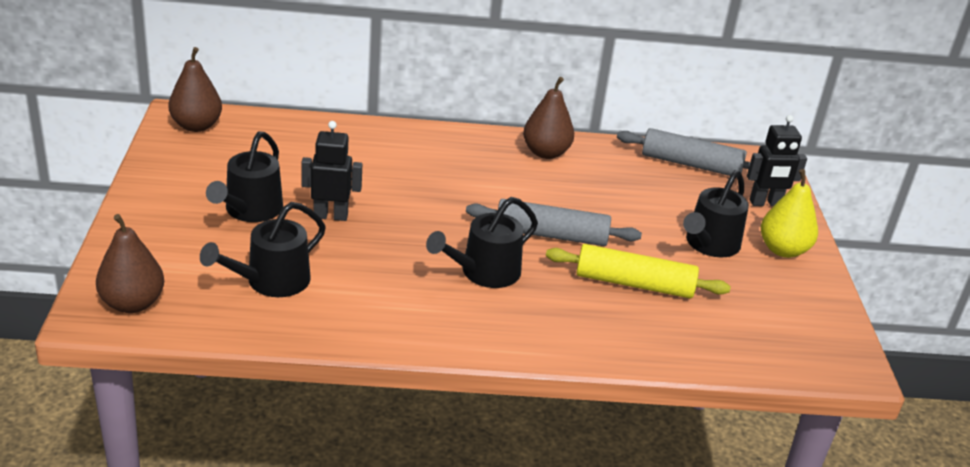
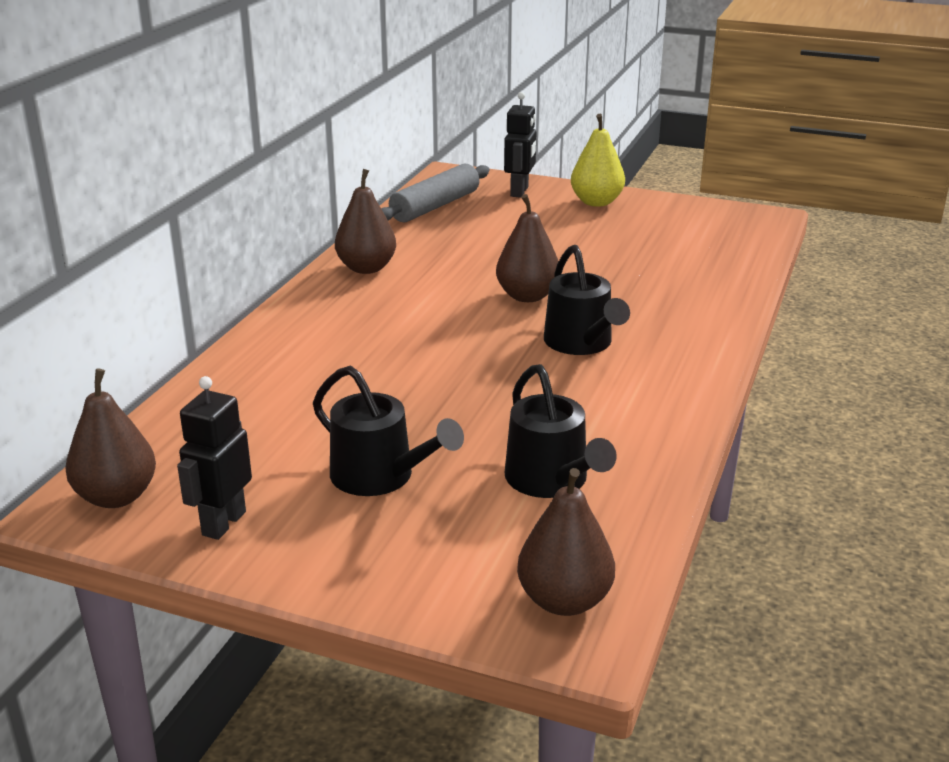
camera: 65 degrees left, 5 degrees down
black robot [301,121,362,221] -> black robot moved to [177,376,252,540]
grey rolling pin [466,199,642,246] -> brown pear [496,194,559,302]
yellow rolling pin [546,244,731,298] -> none
black watering can [683,170,749,257] -> none

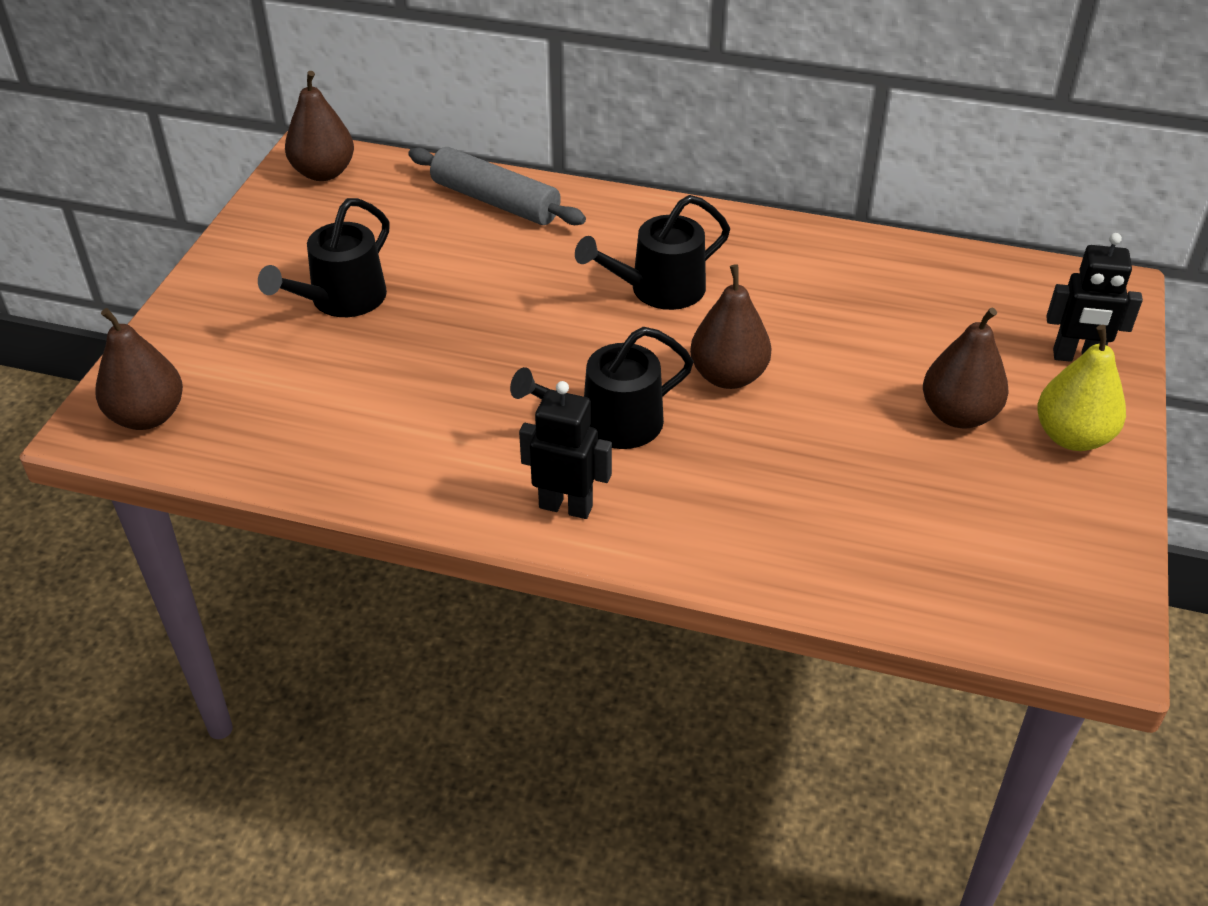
camera: 85 degrees right, 15 degrees up
black robot [177,376,252,540] -> black robot moved to [519,381,612,519]
brown pear [335,169,396,274] -> brown pear moved to [923,308,1009,429]
grey rolling pin [381,163,490,223] -> grey rolling pin moved to [408,147,586,225]
black watering can [505,364,617,498] -> black watering can moved to [575,195,730,310]

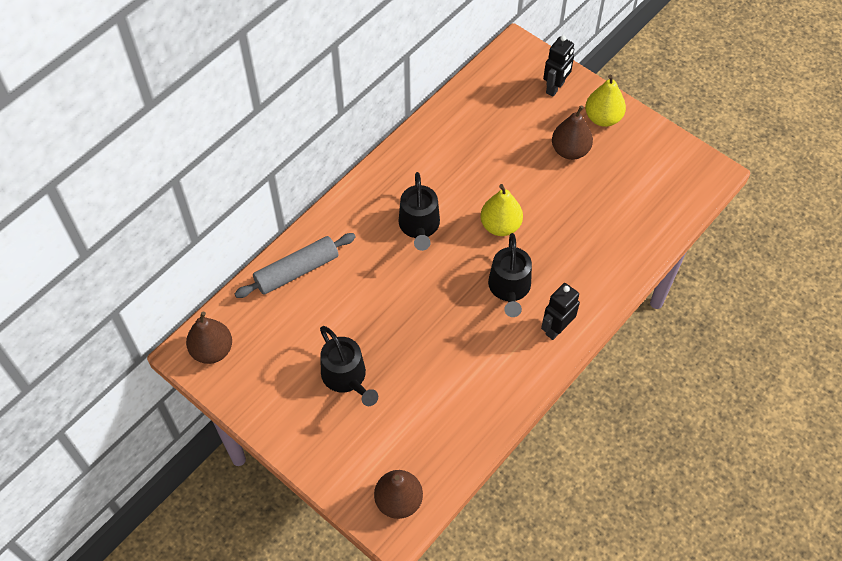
camera: 65 degrees left, 15 degrees up
brown pear [690,264,771,389] -> yellow pear [480,184,523,236]

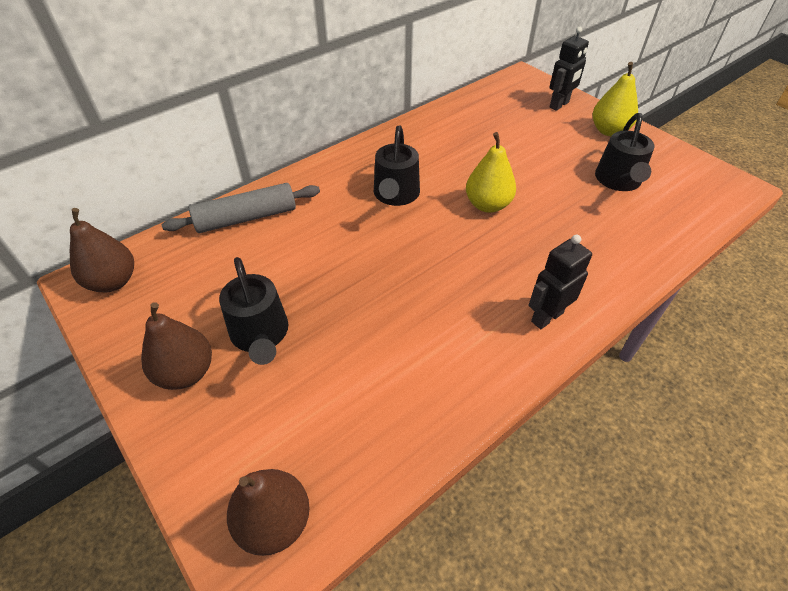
camera: 10 degrees right, 10 degrees down
black watering can [488,233,532,317] -> black watering can moved to [595,113,654,191]
brown pear [552,105,593,160] -> brown pear moved to [141,302,212,390]

